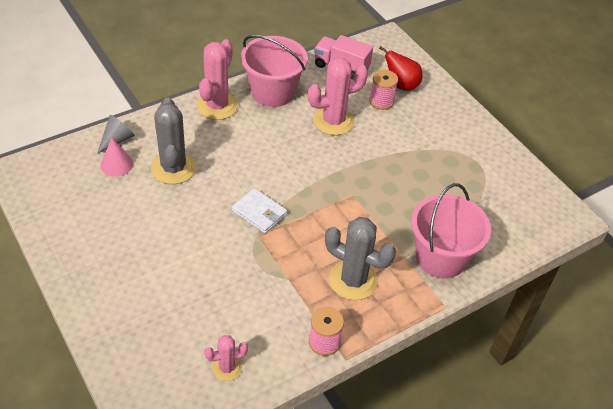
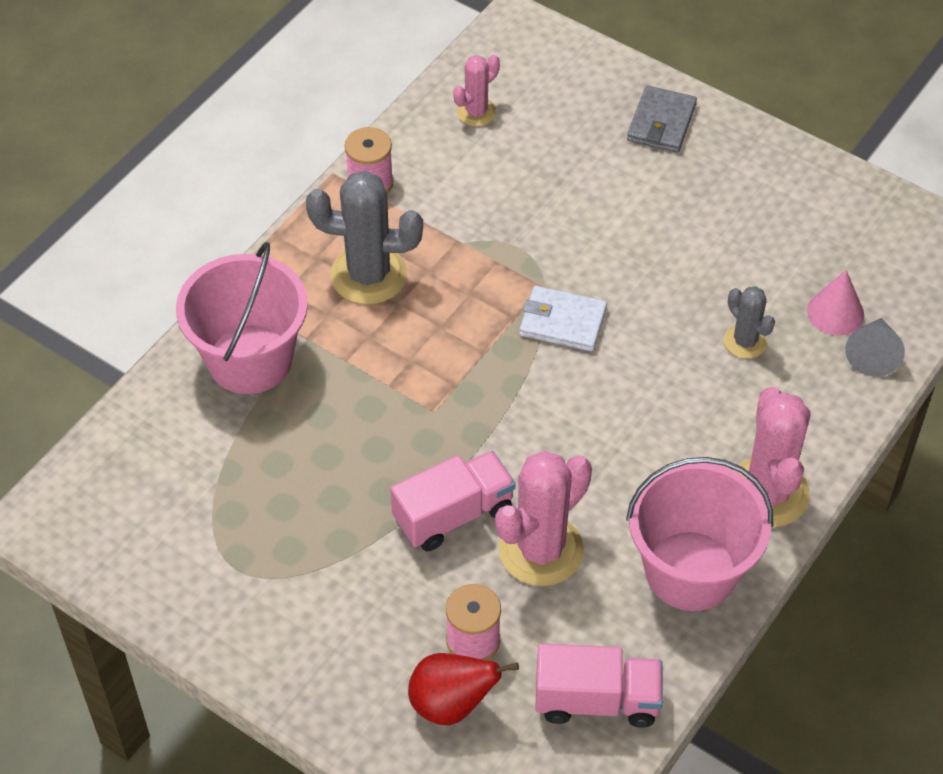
camera: 160 degrees right, 5 degrees up
grey cactus [151,98,196,184] -> grey cactus [724,286,775,359], size x0.55
none -> pink truck [390,451,515,551]
none -> grey wallet [627,85,697,153]

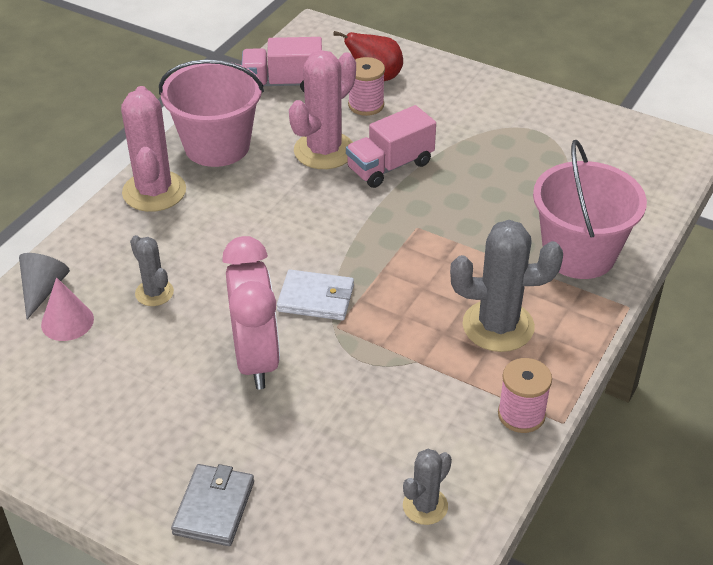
camera: 175 degrees right, 10 degrees down
pink cactus [453,55,500,126] -> grey cactus [403,449,452,525]
none -> pink clock [222,236,280,389]

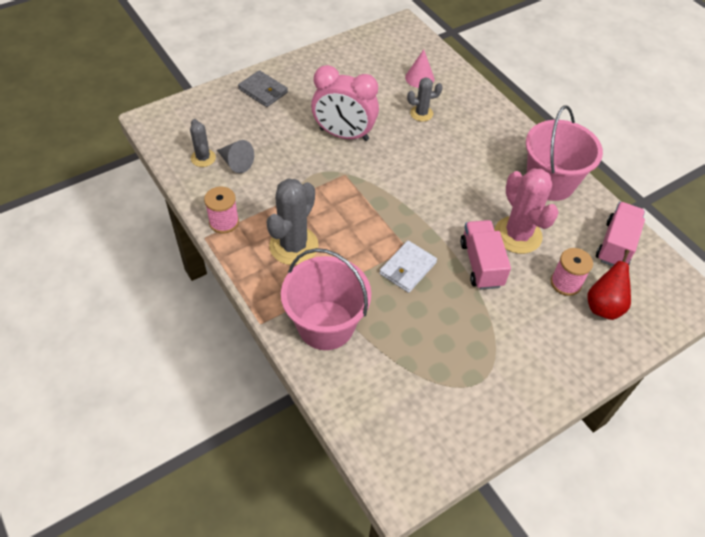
camera: 115 degrees right, 10 degrees up
grey cone [19,253,70,319] -> grey cone moved to [217,140,254,173]
pink cactus [121,86,186,212] -> none
white wallet [277,270,354,320] -> white wallet moved to [379,241,437,293]

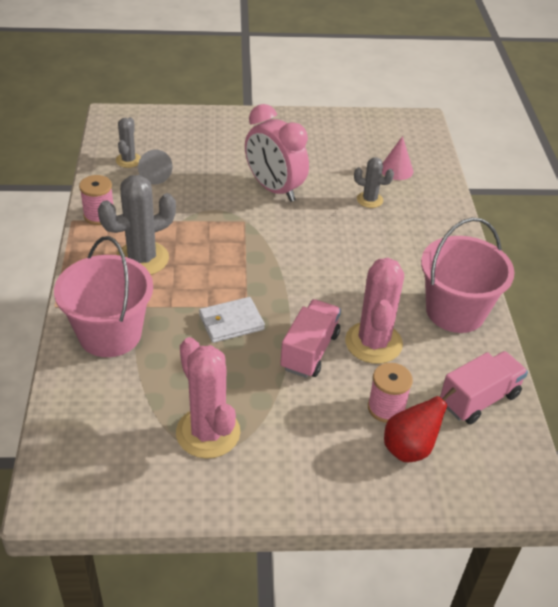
camera: 30 degrees right, 10 degrees down
grey wallet [238,70,288,107] -> none
none -> pink cactus [176,337,240,459]

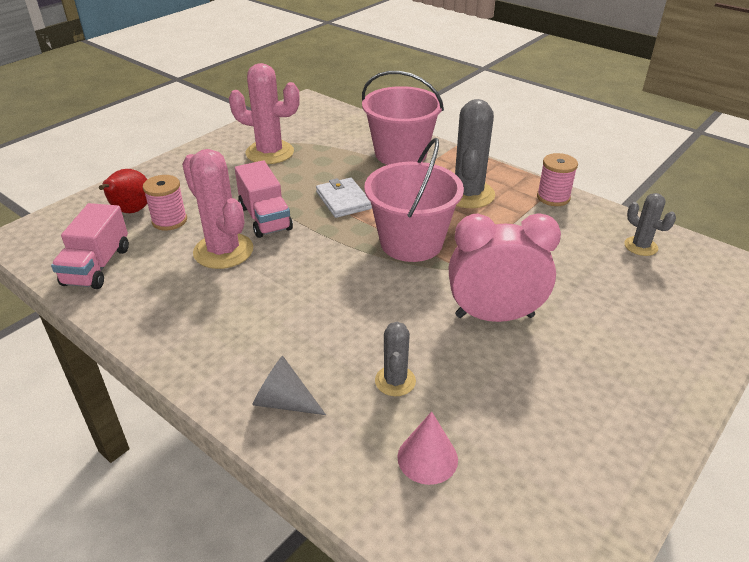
camera: 135 degrees right, 5 degrees down
grey cone [138,149,173,184] -> grey cone moved to [252,356,326,415]
white wallet [199,297,265,343] -> white wallet turned 45 degrees counterclockwise [316,178,372,218]
grey cactus [354,157,394,208] -> grey cactus turned 60 degrees counterclockwise [375,322,416,396]
pink bucket [421,217,515,333] -> pink bucket moved to [364,138,464,262]

